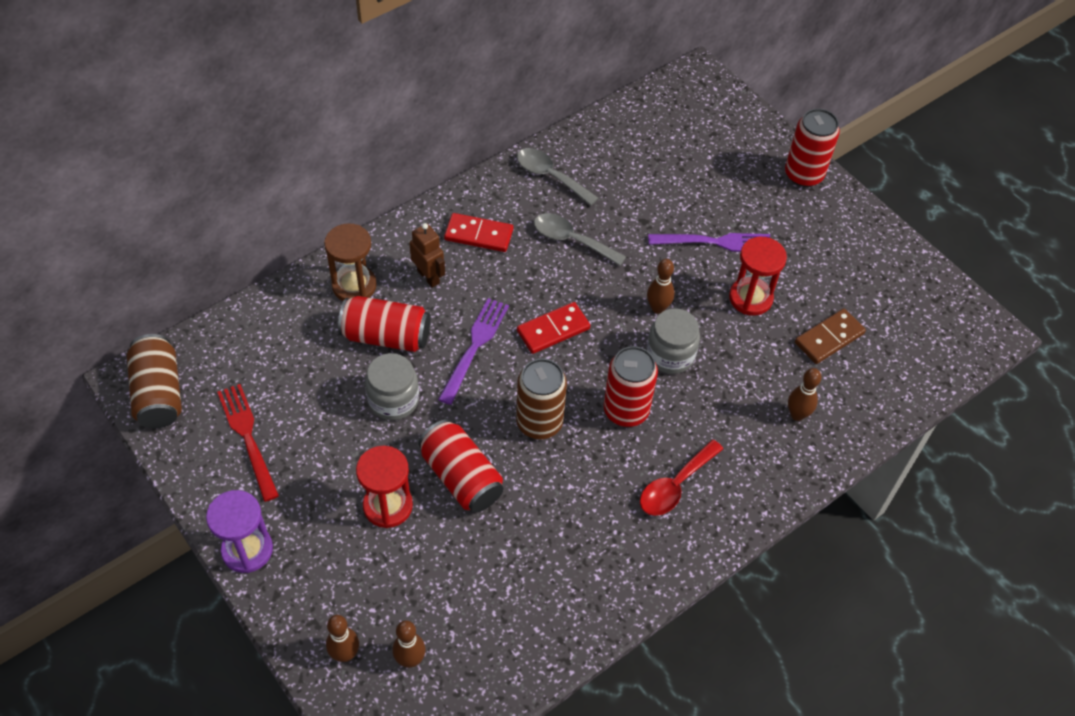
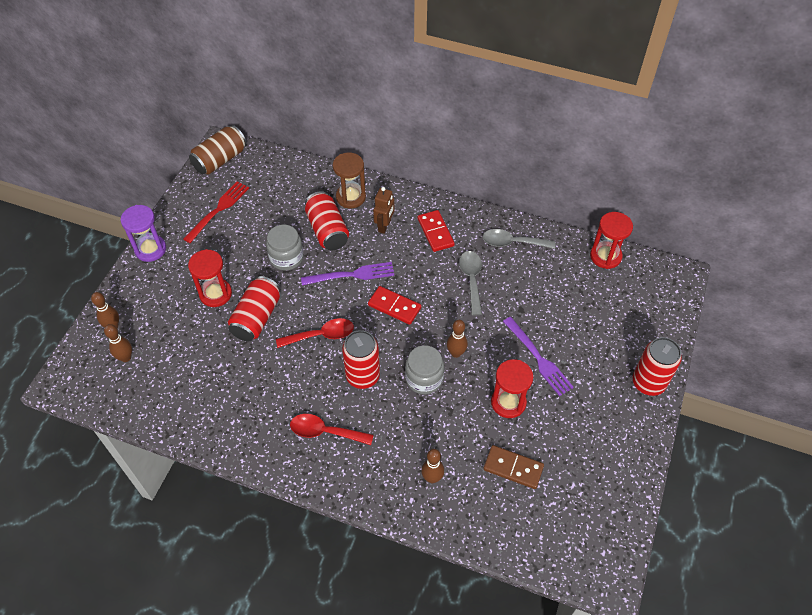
camera: 60 degrees right, 0 degrees up
brown can [516,359,567,439] -> red spoon [276,318,354,348]
grey spoon [517,148,598,206] -> grey spoon turned 90 degrees counterclockwise [483,229,555,249]
none -> red hourglass [590,212,633,269]

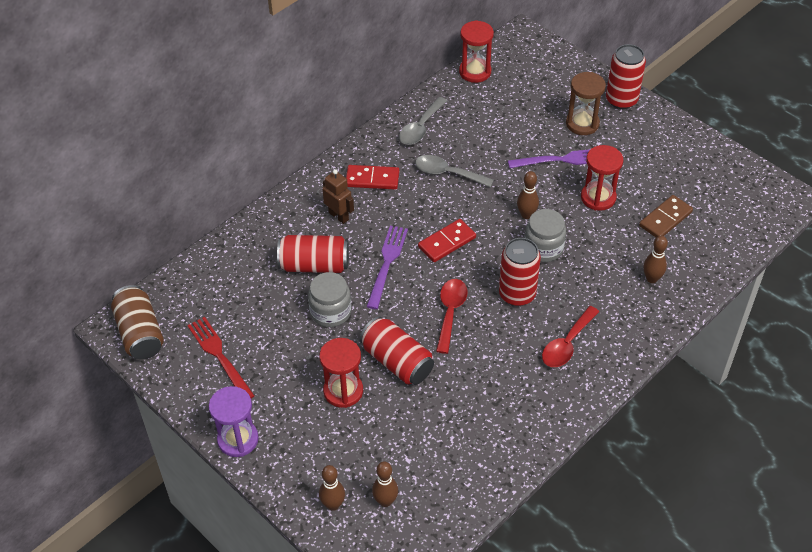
camera: 65 degrees left, 5 degrees down
brown hourglass [333,153,366,208] -> brown hourglass moved to [566,72,606,135]

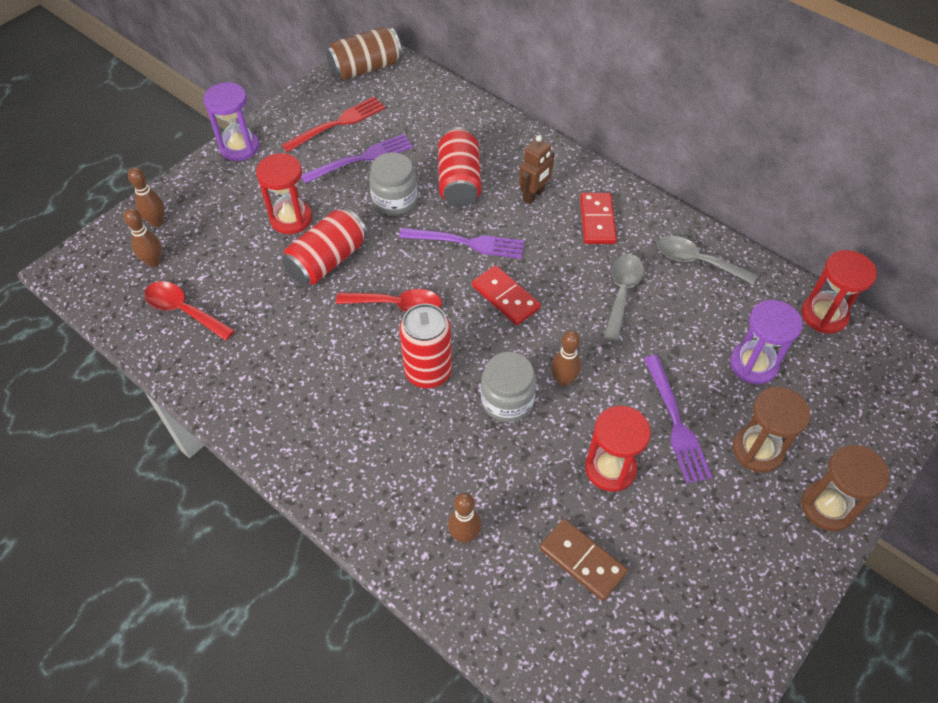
camera: 85 degrees right, 5 degrees up
red spoon [542,306,599,367] -> red spoon moved to [144,281,235,341]
red can [606,44,646,109] -> brown hourglass [801,445,889,531]
none -> purple fork [301,134,413,183]
none -> purple hourglass [730,300,803,384]

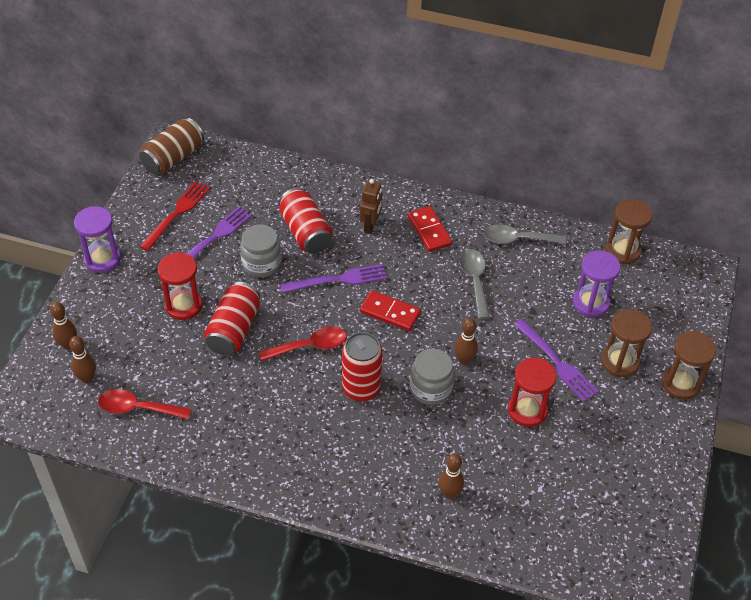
camera: 25 degrees left, 5 degrees down
brown domino [539,519,628,601] -> none
red hourglass [801,250,877,333] -> brown hourglass [606,199,653,265]

